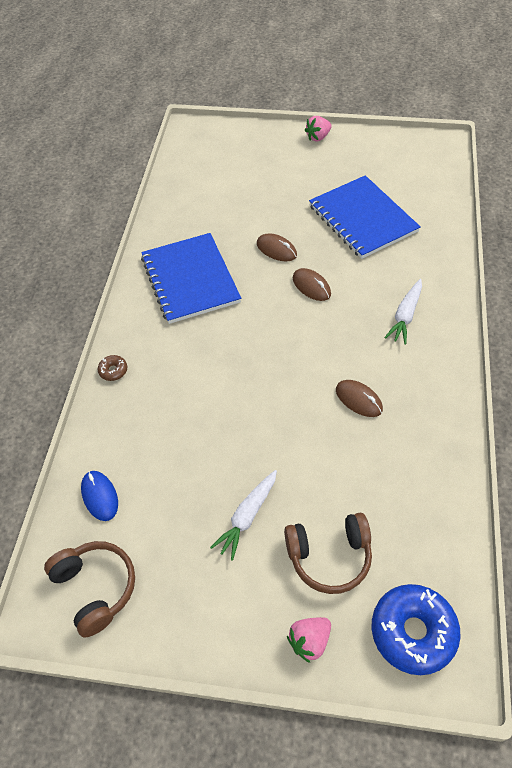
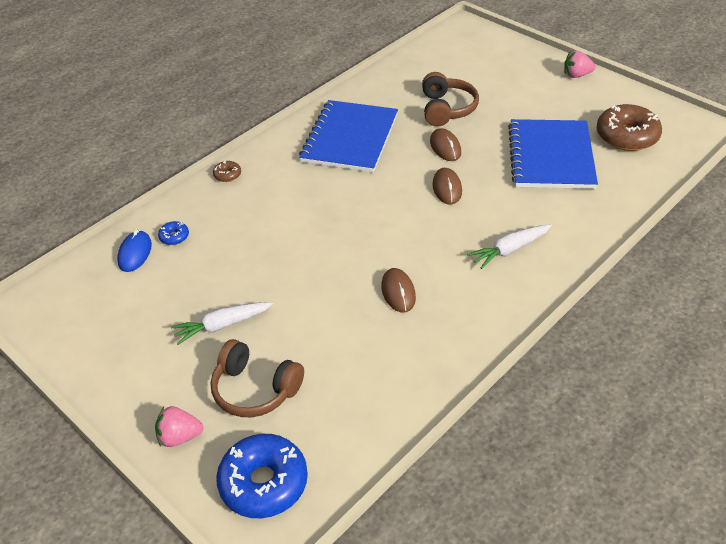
camera: 35 degrees right, 10 degrees down
brown headphones [44,541,135,637] -> brown headphones moved to [422,72,479,126]
none -> blue donut [158,221,189,245]
none -> brown donut [597,104,662,151]

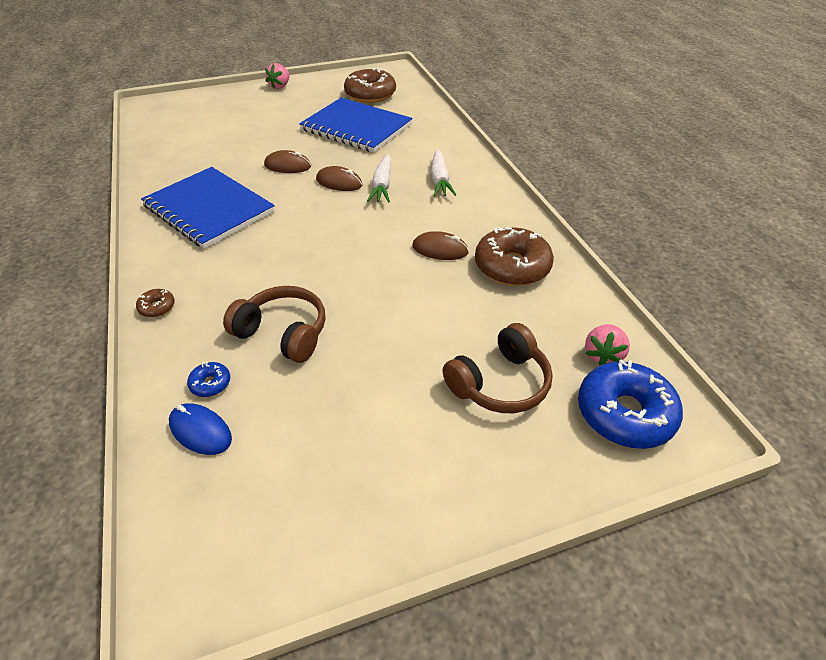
camera: 65 degrees left, 0 degrees up
pink strawberry [155,406,204,447] -> pink strawberry moved to [585,324,630,365]
white carrot [171,302,273,345] -> white carrot moved to [367,154,391,203]
brown headphones [422,72,479,126] -> brown headphones moved to [223,286,326,363]
none -> brown donut [475,227,554,286]

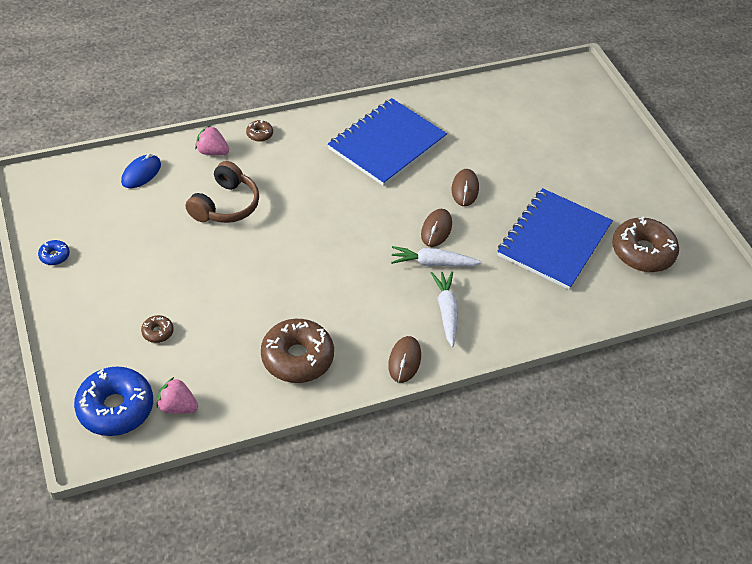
camera: 85 degrees right, 5 degrees up
blue donut [187,362,230,397] -> blue donut moved to [38,240,70,265]
pink strawberry [265,63,290,89] -> pink strawberry moved to [195,126,229,155]
brown mouse [412,231,469,260] -> brown mouse moved to [388,336,421,383]
white carrot [431,150,456,197] -> white carrot turned 90 degrees clockwise [431,271,458,347]
brown headphones [442,323,553,413] -> brown donut [141,315,174,343]

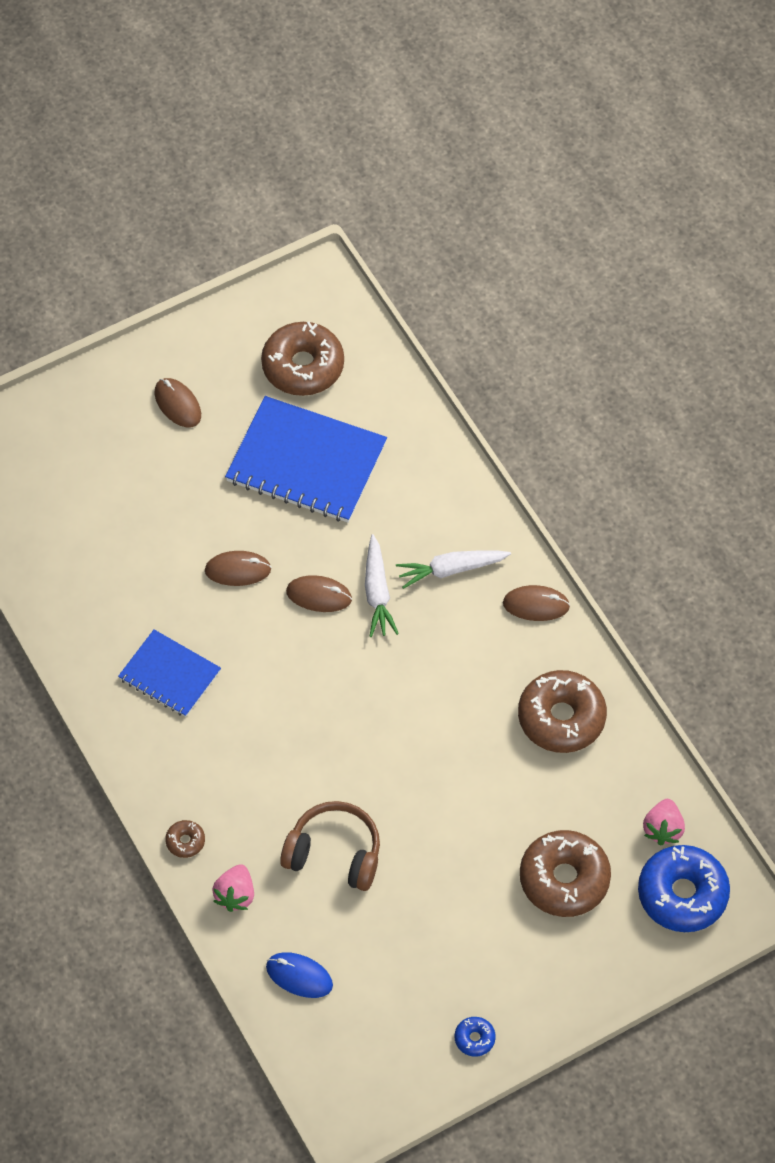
camera: 95 degrees left, 10 degrees up
brown donut [141,315,174,343] -> brown donut [520,830,611,917], size x2.28
blue notebook [328,98,447,186] -> blue notebook [118,630,221,717], size x0.59
none -> brown mouse [154,378,201,427]

